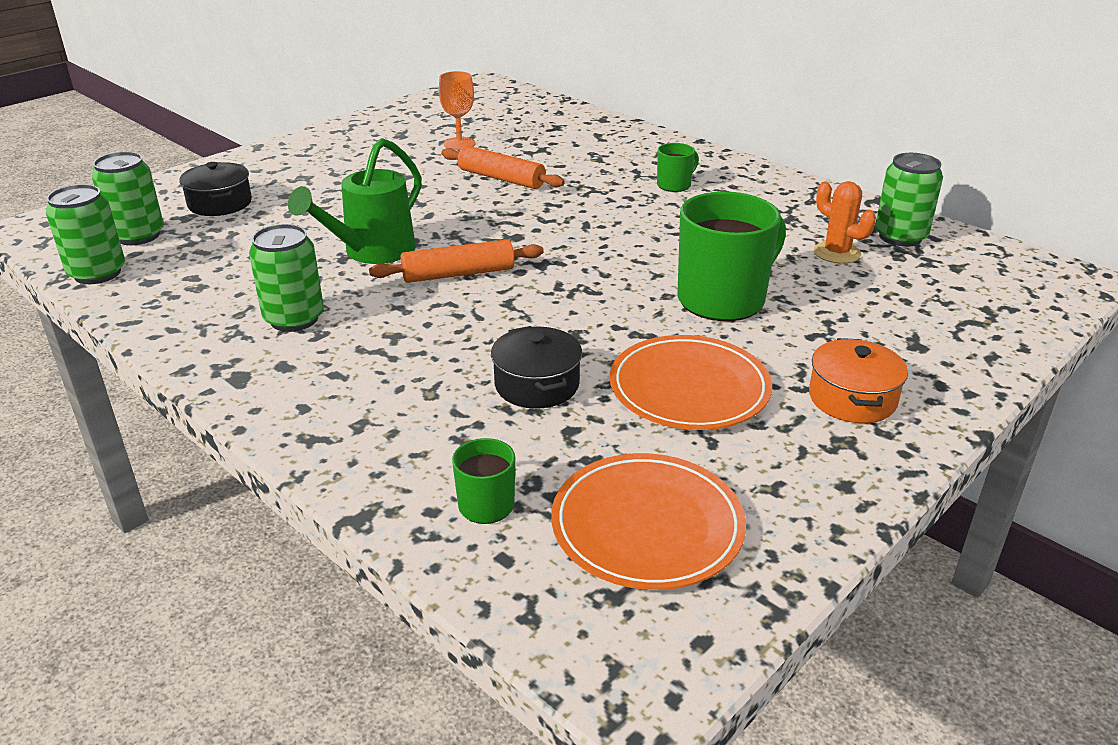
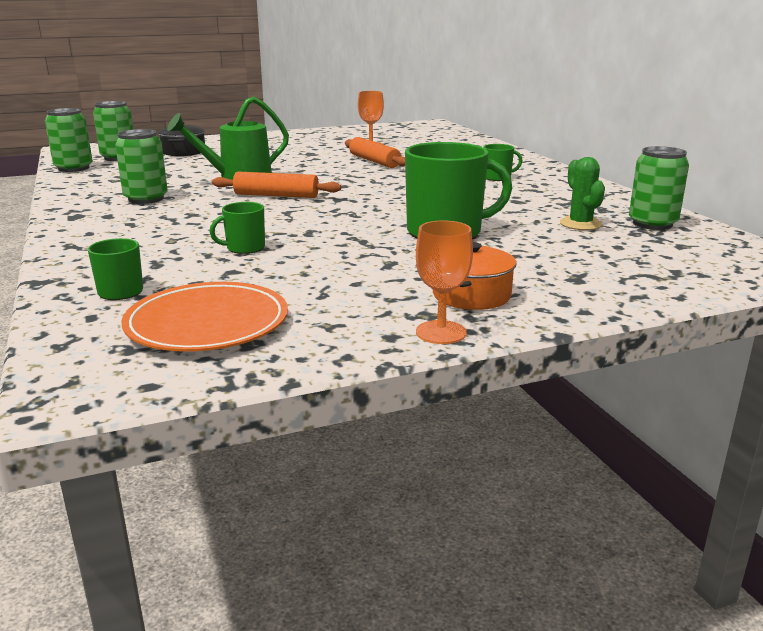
camera: 25 degrees right, 10 degrees down
black pot [491,326,582,409] -> green mug [210,202,265,254]
orange plate [610,335,772,430] -> none
orange cactus [814,181,876,264] -> green cactus [560,157,605,230]
none -> orange goblet [416,220,473,344]

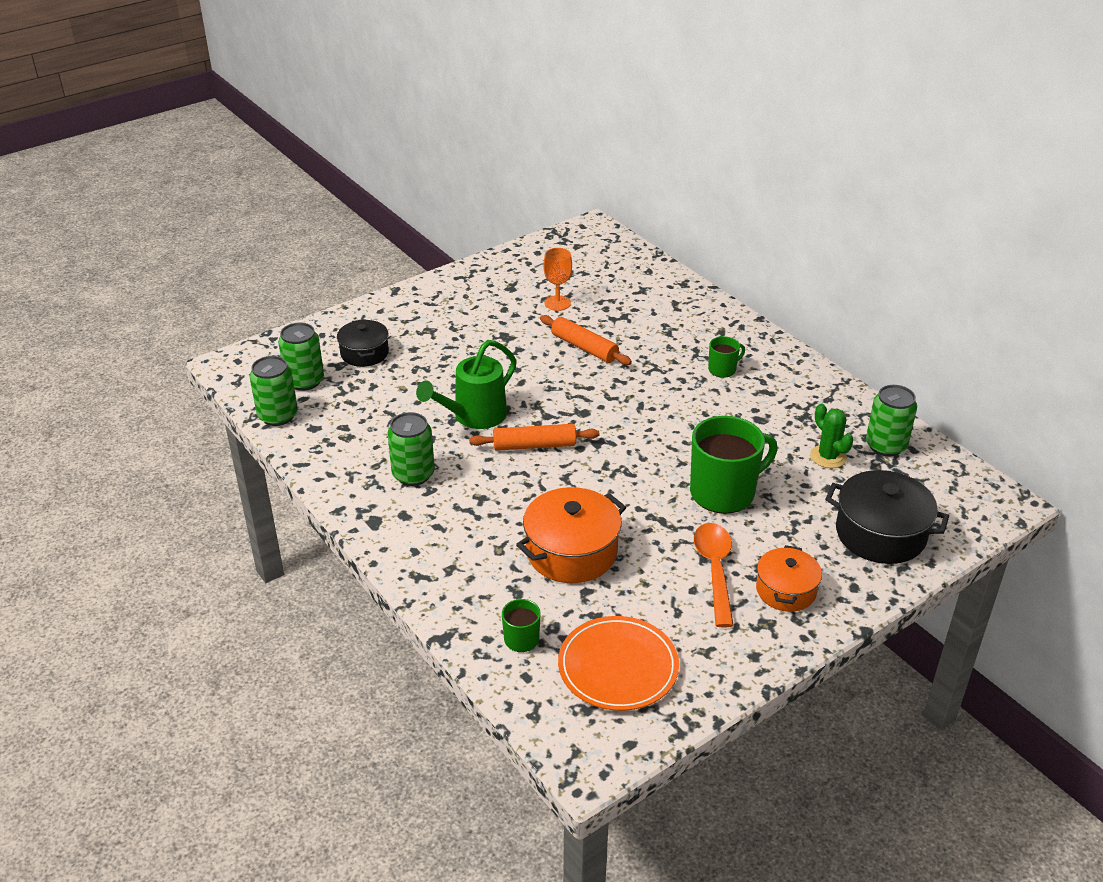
camera: 15 degrees left, 15 degrees up
green mug [210,202,265,254] -> orange pot [516,487,626,583]
orange goblet [416,220,473,344] -> none
none -> orange spoon [694,523,734,627]
none -> black pot [825,470,949,564]

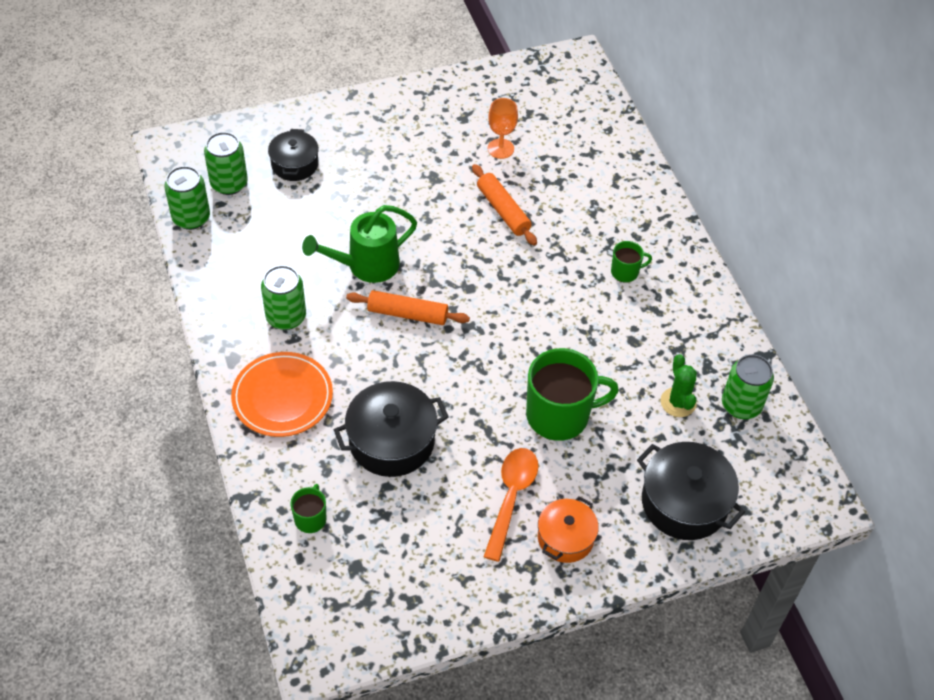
camera: 15 degrees right, 15 degrees up
orange pot [516,487,626,583] -> black pot [334,381,449,477]
orange plate [558,616,679,711] -> orange plate moved to [231,352,333,437]

